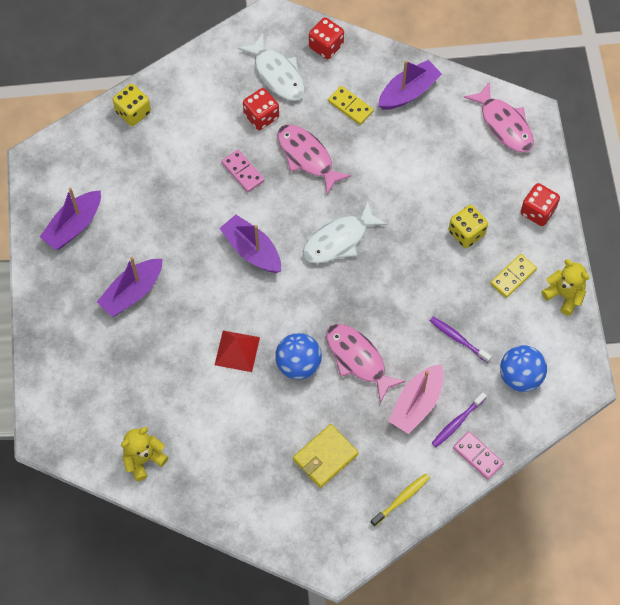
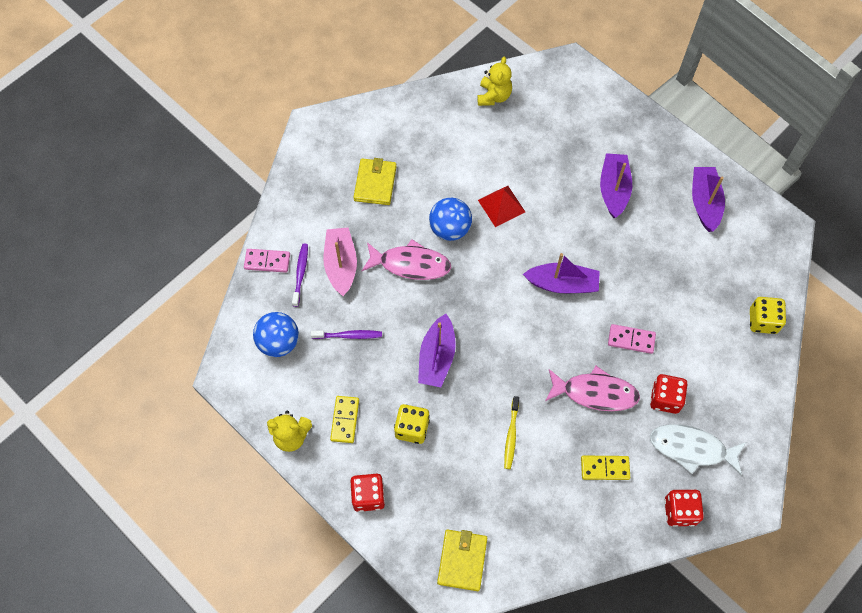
camera: 140 degrees right, 0 degrees up
white fish [303,201,387,263] -> none
yellow toothbrush [371,474,430,527] -> yellow toothbrush moved to [504,396,519,469]
purple boat [378,60,442,110] -> purple boat moved to [418,314,456,387]
pink fish [464,81,534,153] -> yellow wallet [437,529,487,591]

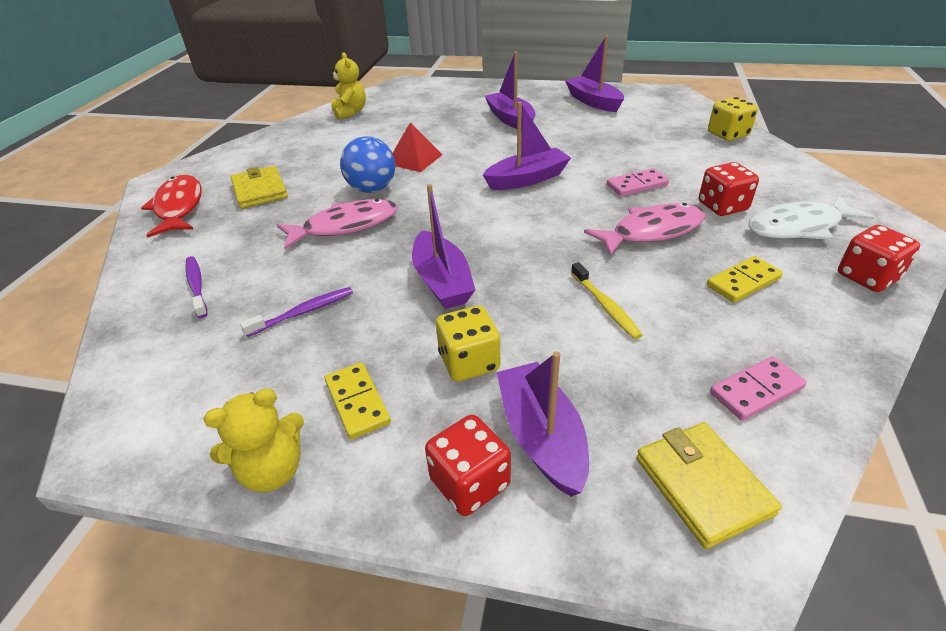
camera: 30 degrees left, 25 degrees down
pink domino [244,249,290,273] -> pink domino moved to [710,356,806,421]
blue ball [253,312,299,357] -> none
pink boat [324,228,357,296] -> none
none -> red fish [141,175,201,238]
none -> purple boat [497,351,589,497]

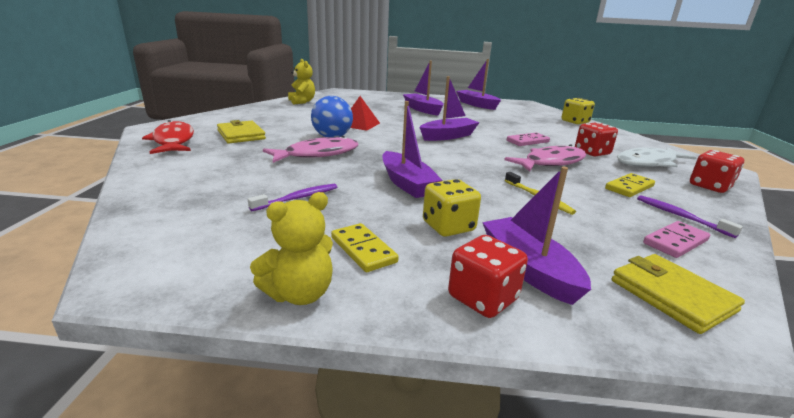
camera: 10 degrees left, 15 degrees down
purple toothbrush [185,256,207,318] -> purple toothbrush moved to [637,195,743,238]

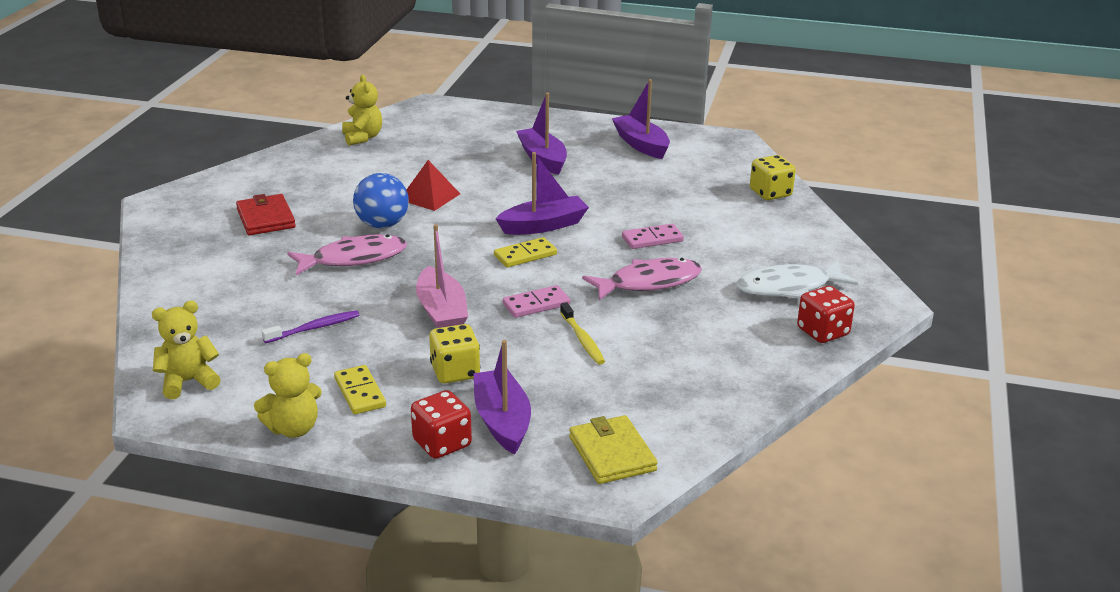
camera: 10 degrees right, 5 degrees up
red fish [142,120,194,154] -> none
yellow wallet [217,120,266,143] -> red wallet [236,194,296,235]
purple boat [382,101,443,198] -> pink boat [416,224,468,328]
red dice [575,122,618,156] -> none
yellow domino [605,173,655,197] -> yellow domino moved to [494,237,557,267]
purple toothbrush [637,195,743,238] -> none
pink domino [643,221,710,258] -> pink domino moved to [503,285,570,318]
none -> yellow teddy bear [152,301,221,400]

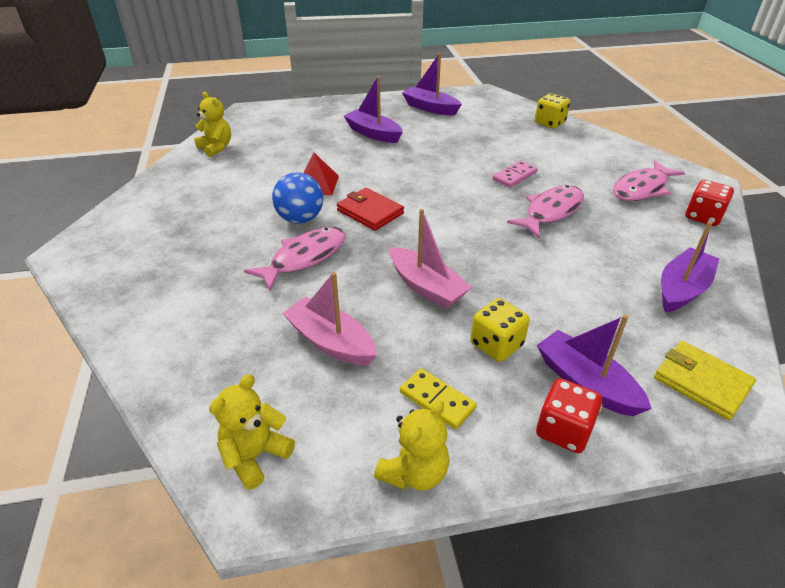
camera: 25 degrees left, 10 degrees up
red wallet [236,194,296,235] -> red wallet moved to [337,188,404,231]
purple toothbrush [262,310,359,343] -> pink boat [282,272,377,365]
yellow domino [494,237,557,267] -> none
purple boat [495,152,589,235] -> purple boat moved to [661,221,719,313]
pink domino [503,285,570,318] -> none
yellow toothbrush [560,302,605,365] -> none
white fish [736,261,858,298] -> pink fish [613,160,685,201]

